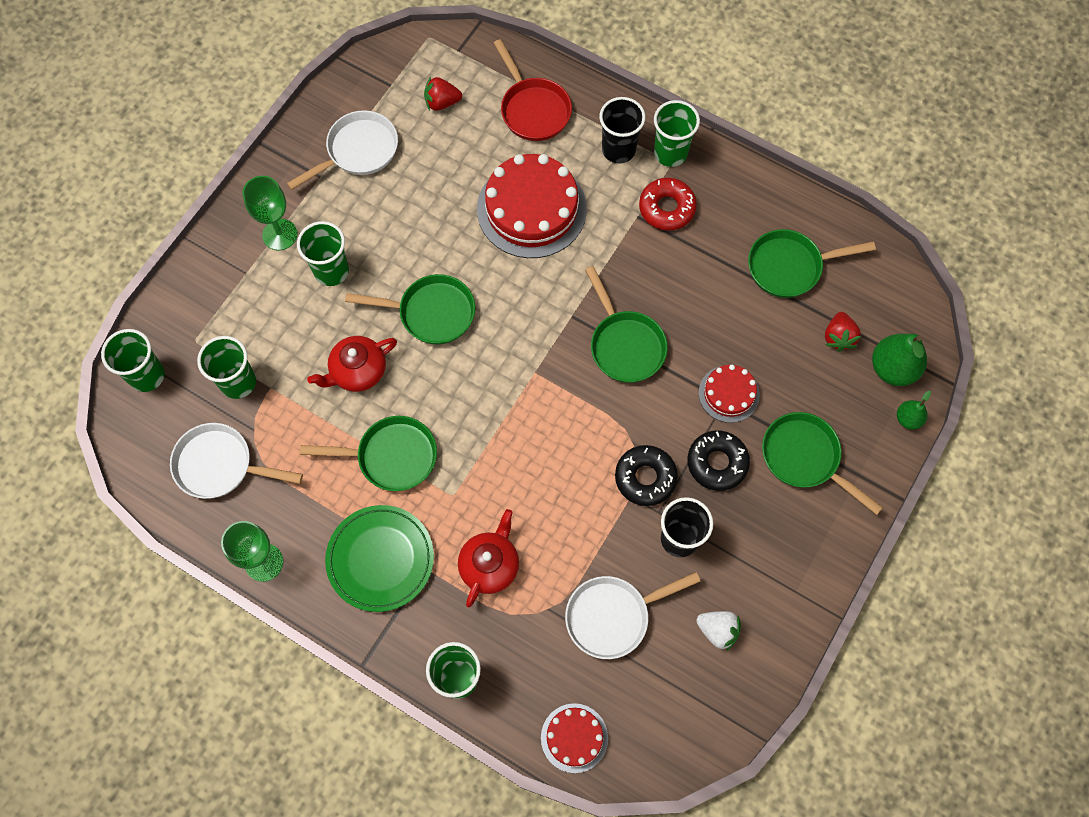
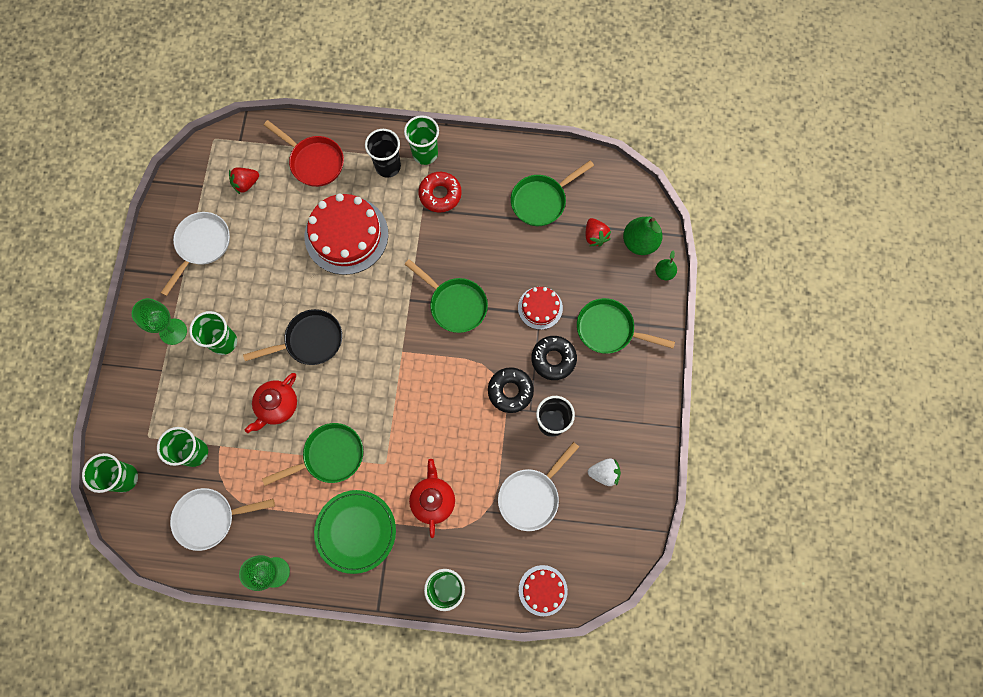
camera: 25 degrees left, 5 degrees up
green pan [345,274,475,345] -> black pan [243,309,342,365]

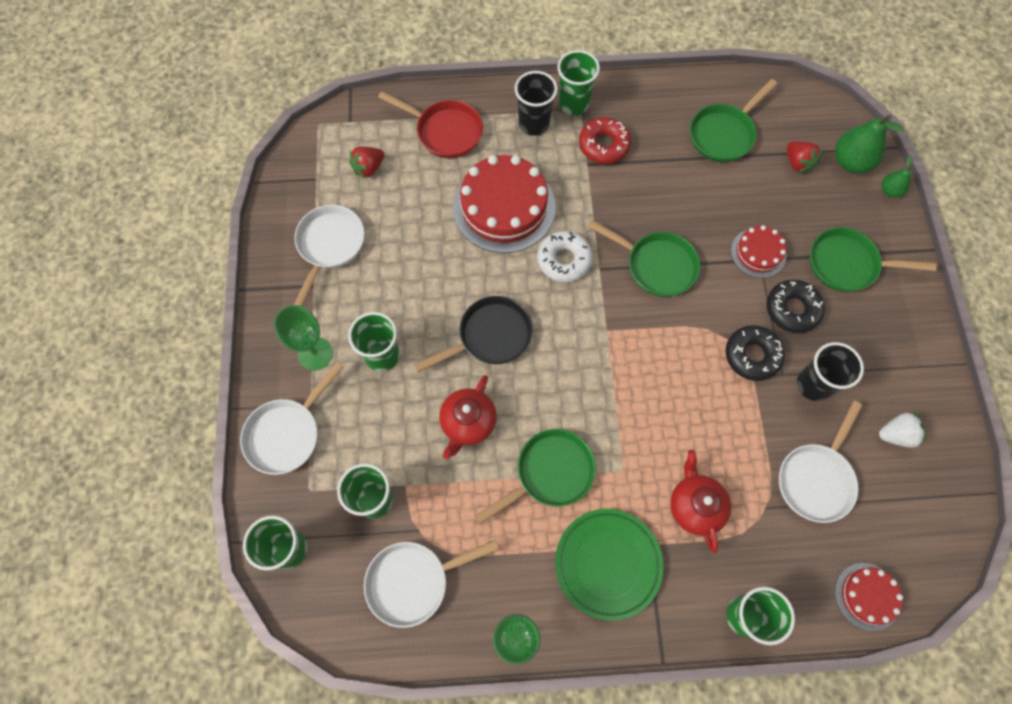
camera: 10 degrees left, 5 degrees down
none -> white pan [240,362,343,475]
none -> white donut [537,231,593,282]

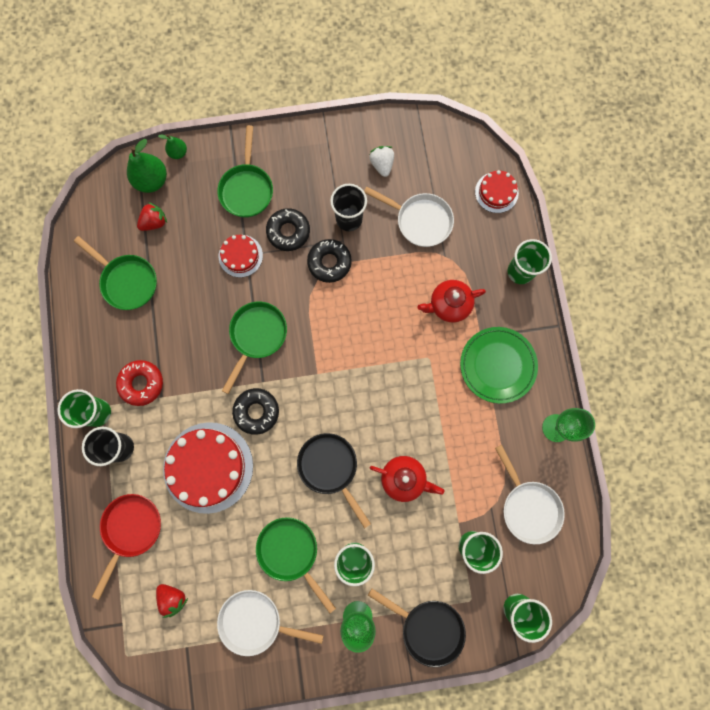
camera: 95 degrees left, 10 degrees up
white pan [240,362,343,475] -> black pan [368,589,466,667]
green pan [475,429,596,525] -> green pan moved to [256,517,336,613]
white donut [537,231,593,282] -> black donut [232,388,279,435]

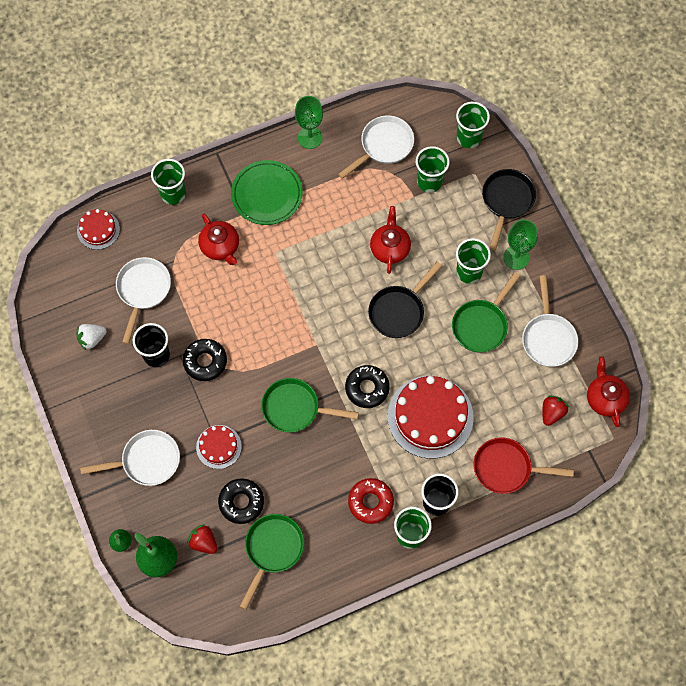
camera: 105 degrees left, 10 degrees down
green pan [217,125,273,218] -> white pan [80,430,180,486]
black donut [266,208,310,251] -> black donut moved to [218,478,264,524]
none -> red teapot [587,356,630,427]

